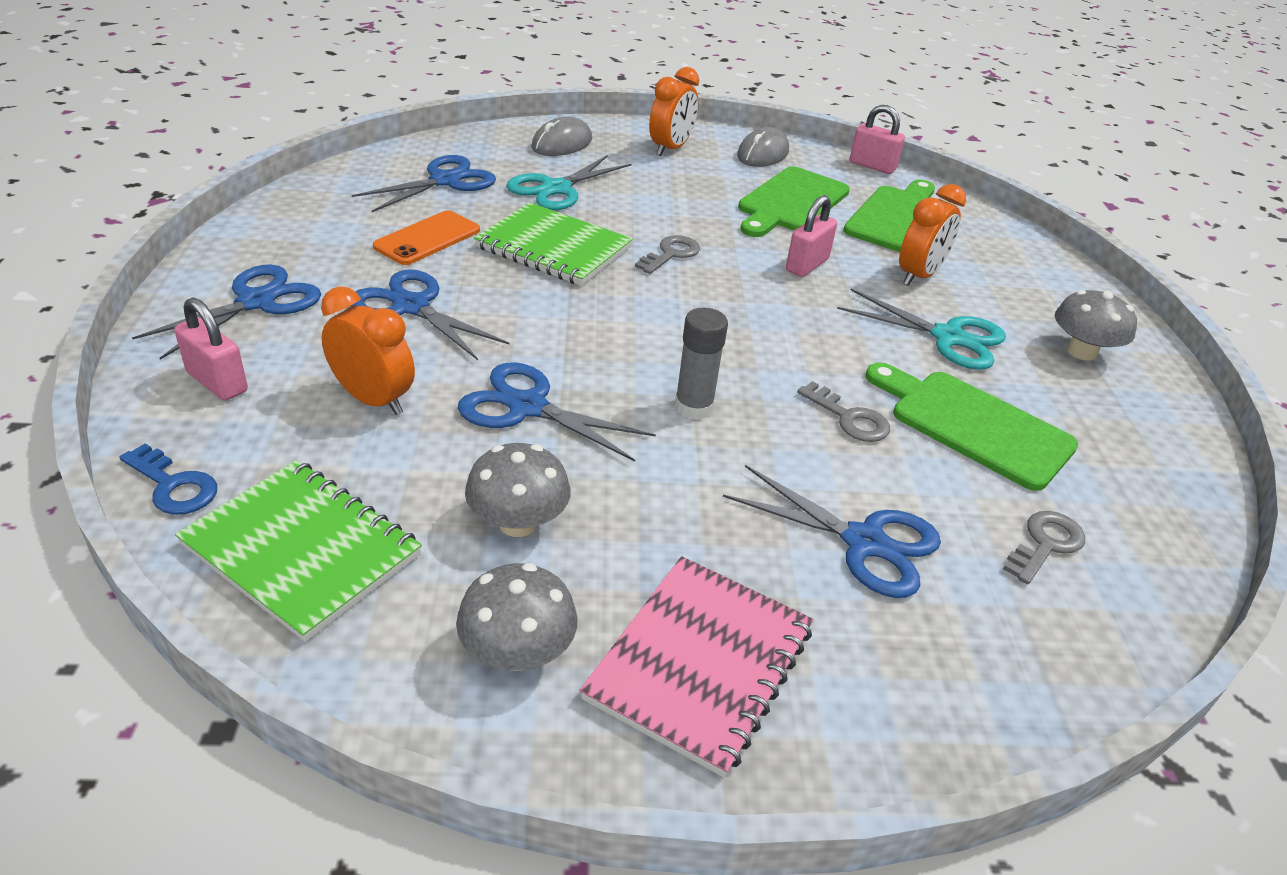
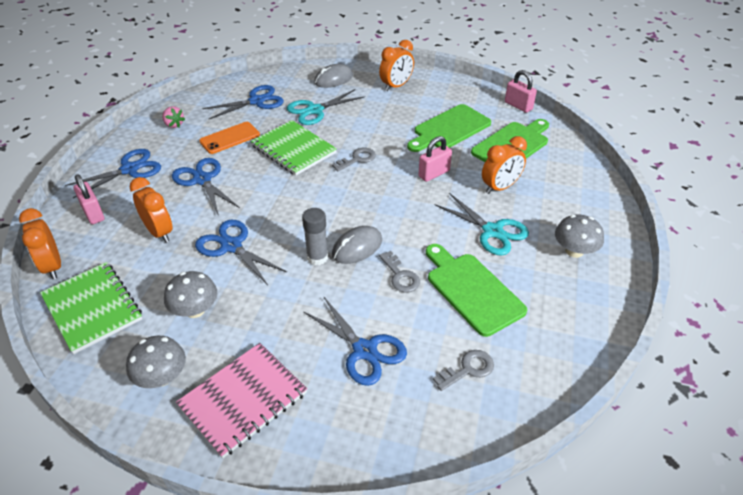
camera: 20 degrees right, 5 degrees up
blue key [119,444,217,515] -> orange clock [19,208,61,279]
grey mouse [737,127,789,167] -> grey mouse moved to [332,226,382,264]
none -> pink strawberry [162,106,185,128]

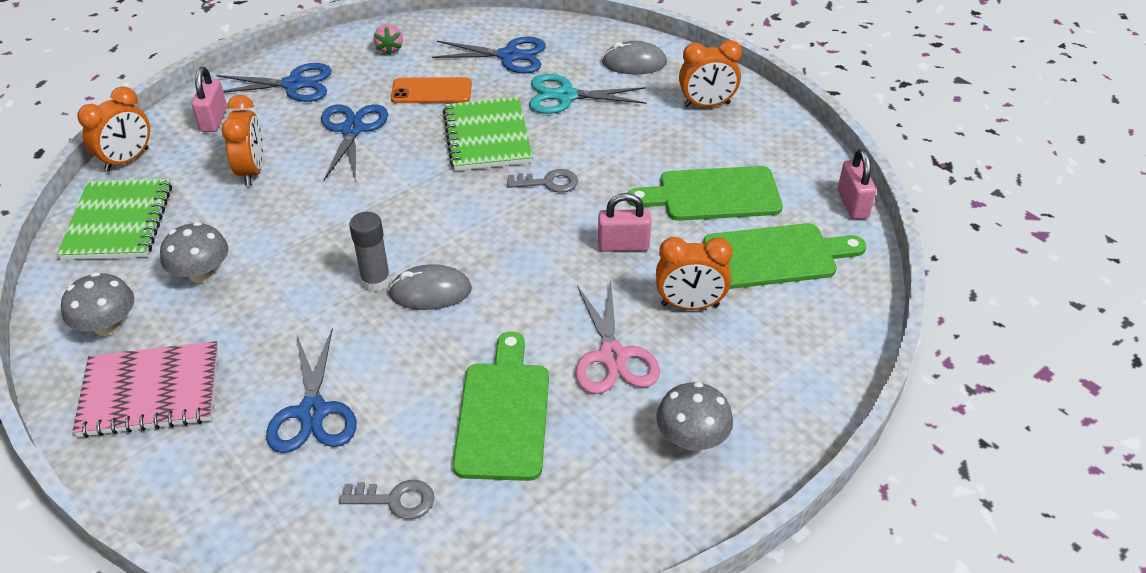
camera: 35 degrees right, 0 degrees up
orange clock [19,208,61,279] -> orange clock turned 150 degrees counterclockwise [77,86,150,172]
blue scissors [195,220,287,285] -> none
grey key [379,251,420,293] -> none
turquoise scissors [435,193,529,256] -> pink scissors [575,281,660,394]

